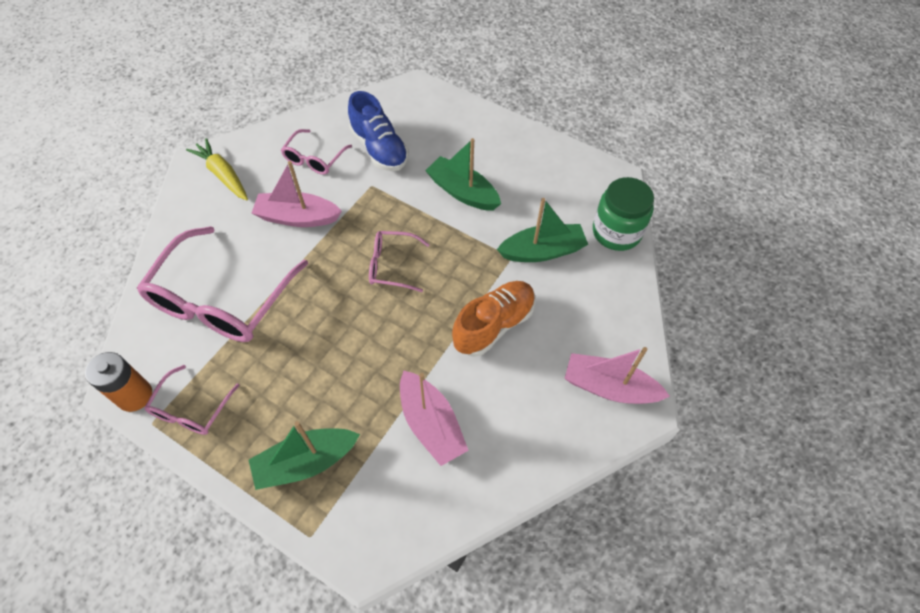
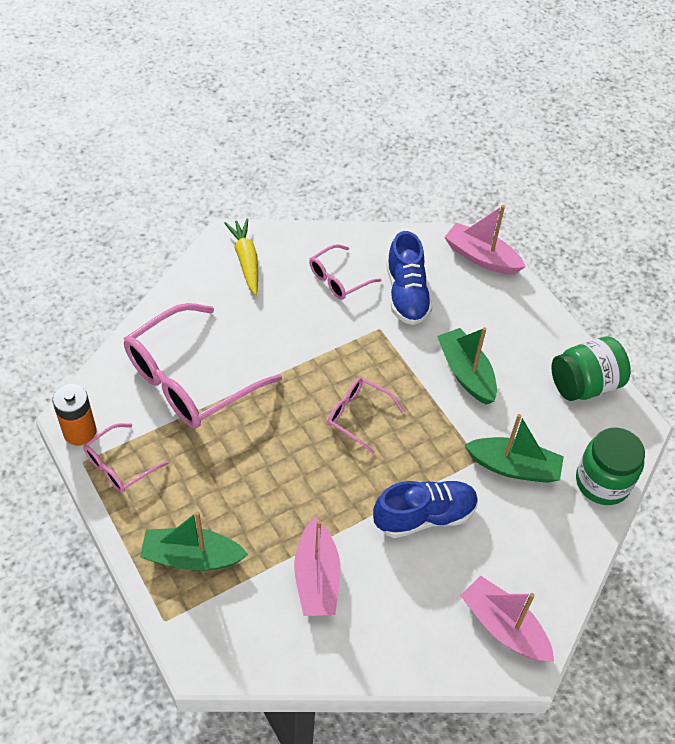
camera: 25 degrees right, 5 degrees down
pink boat [252,161,342,227] -> pink boat moved to [444,205,526,274]
orange shoe [452,281,535,357] -> blue shoe [373,480,478,538]
none -> green jar [551,337,631,401]

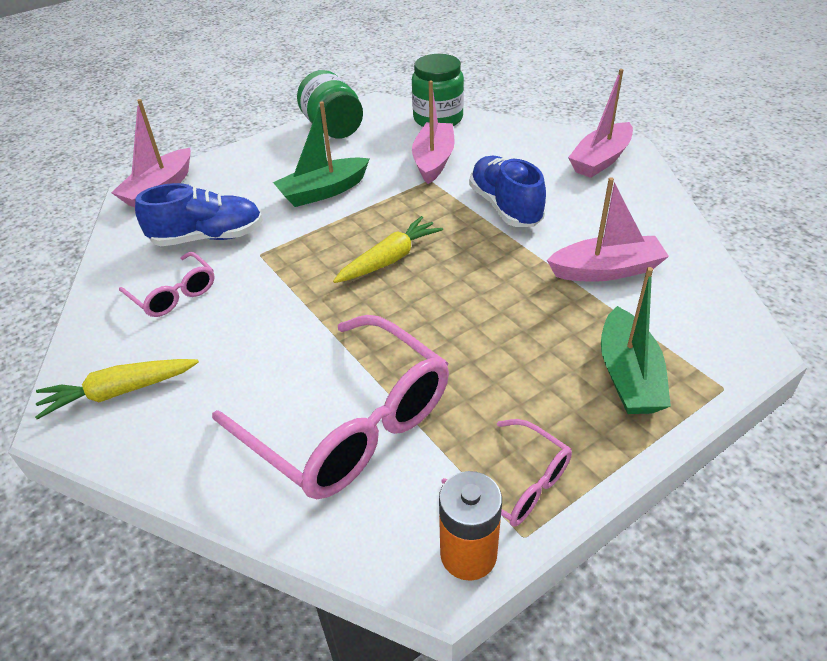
camera: 90 degrees left, 10 degrees down
pink glasses [327,378,405,454] -> yellow carrot [333,216,443,283]
green boat [464,414,564,483] -> pink boat [412,80,455,184]

